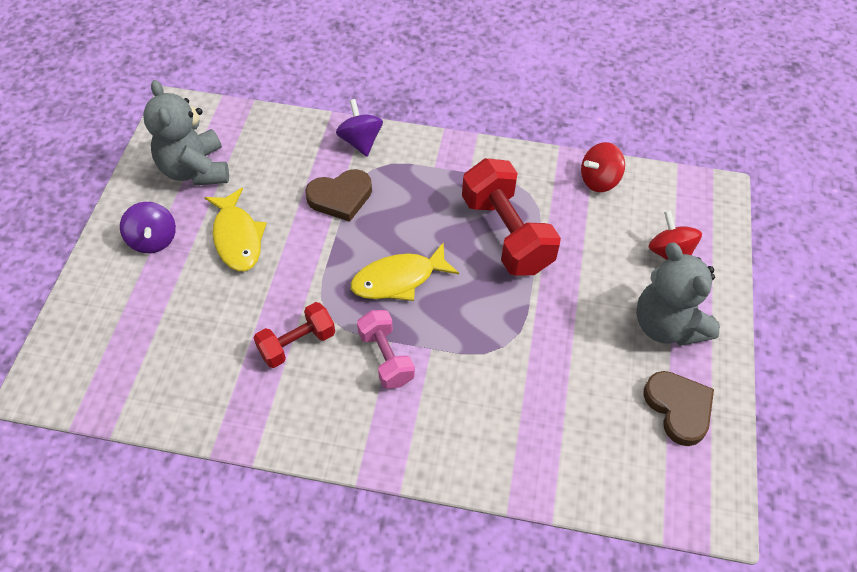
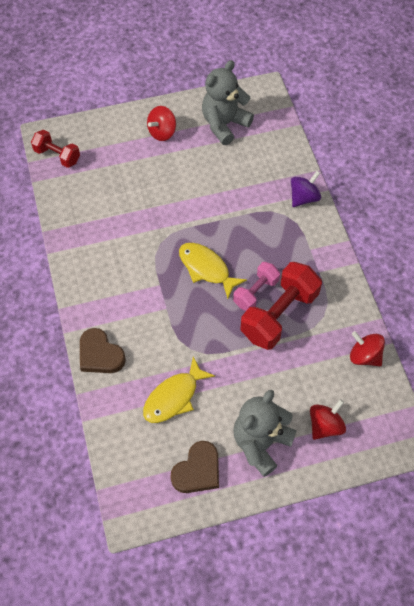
camera: 65 degrees right, 5 degrees up
purple spinning top [120,202,176,253] -> red spinning top [147,106,176,141]
yellow fish [205,188,267,271] -> yellow fish moved to [143,356,215,423]
red dumbbell [254,302,335,368] -> red dumbbell moved to [31,130,80,168]
brown heart [305,169,372,222] -> brown heart moved to [80,328,126,373]
pink dumbbell [357,310,415,389] -> pink dumbbell moved to [233,262,280,311]

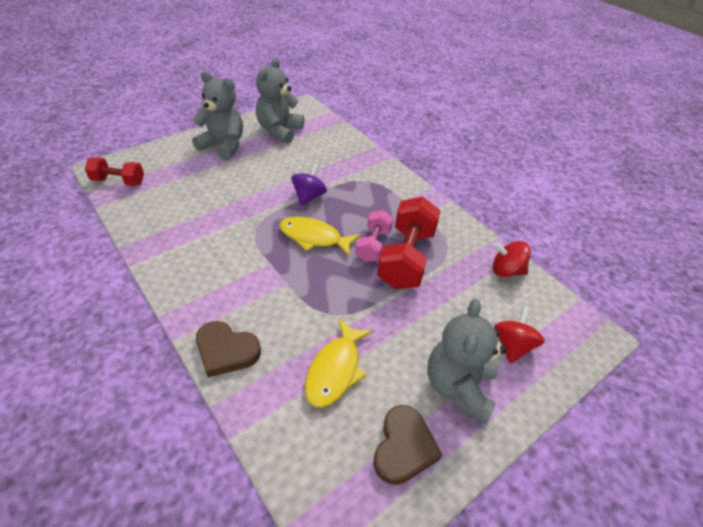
camera: 25 degrees left, 15 degrees down
red spinning top [147,106,176,141] -> grey teddy bear [192,71,243,160]
purple spinning top [291,171,321,207] -> purple spinning top moved to [292,163,327,206]

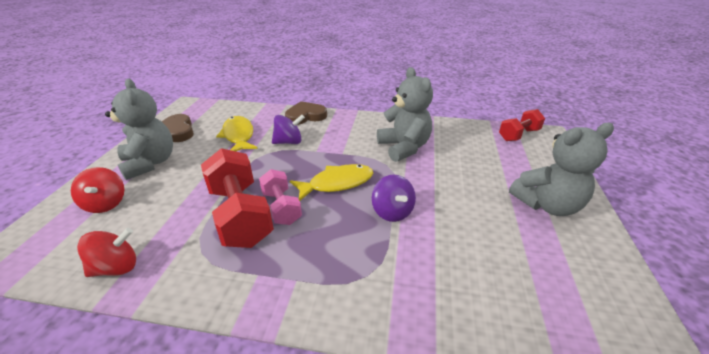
camera: 140 degrees right, 10 degrees down
grey teddy bear [256,58,304,144] -> grey teddy bear moved to [377,67,433,162]
none -> purple spinning top [272,115,305,144]

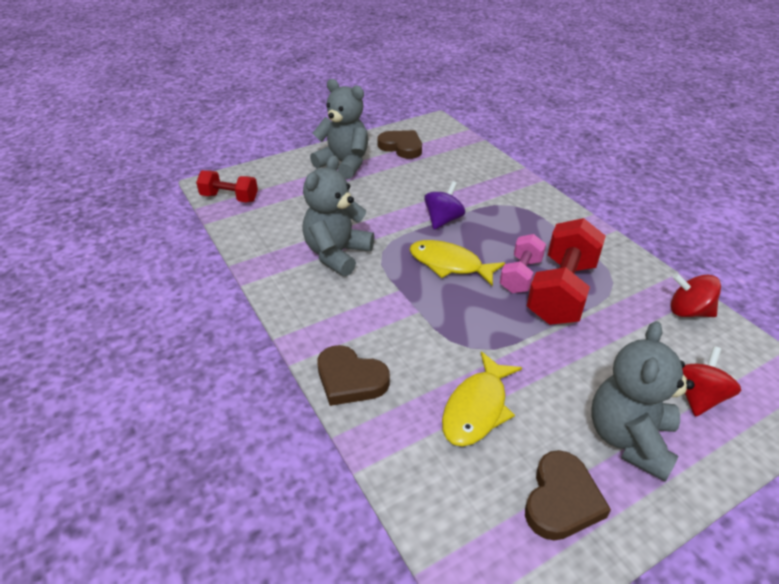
camera: 130 degrees left, 5 degrees up
purple spinning top [272,115,305,144] -> none
none -> brown heart [377,130,422,159]

